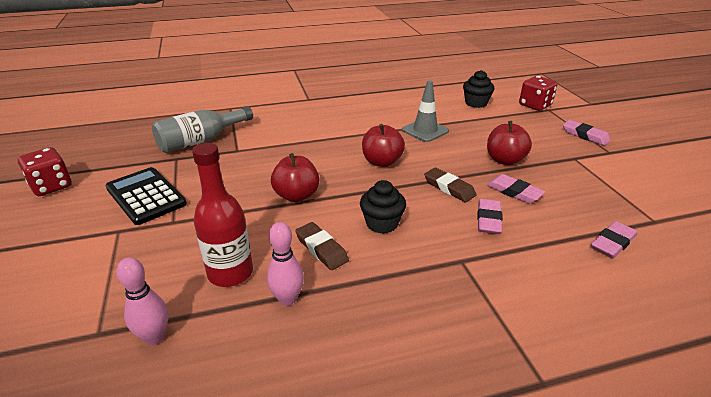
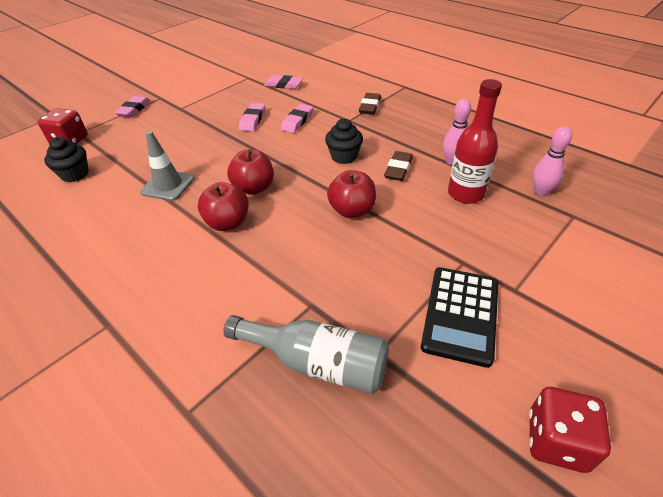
camera: 120 degrees left, 10 degrees up
brown eraser [424,168,476,202] -> brown eraser moved to [359,93,381,115]
pink eraser [477,199,503,234] -> pink eraser turned 45 degrees counterclockwise [281,104,313,133]
red apple [487,121,532,165] -> red apple moved to [198,182,249,231]

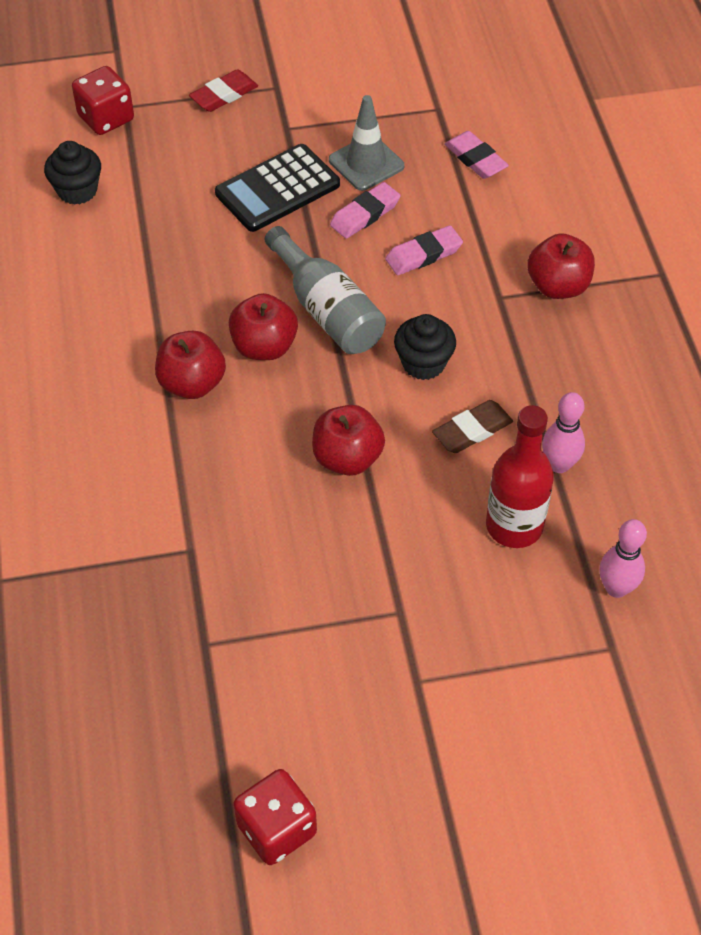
camera: 35 degrees right, 10 degrees up
pink eraser [115,96,150,117] -> red eraser [189,69,258,112]
grey traffic cone [140,131,195,201] -> grey traffic cone moved to [329,95,404,191]
grey bottle [223,315,389,394] -> grey bottle moved to [265,226,386,354]
brown eraser [359,93,381,115] -> red apple [527,233,595,299]
black calculator [421,267,498,368] -> black calculator moved to [215,144,340,232]

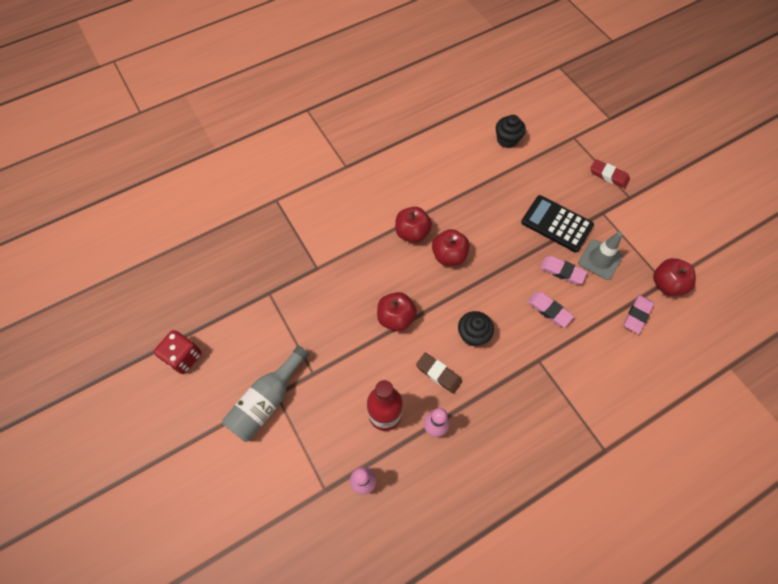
camera: 70 degrees right, 10 degrees up
red dice [72,66,134,135] -> none
grey bottle [265,226,386,354] -> grey bottle moved to [223,346,309,442]
red apple [527,233,595,299] -> red apple moved to [653,258,696,296]

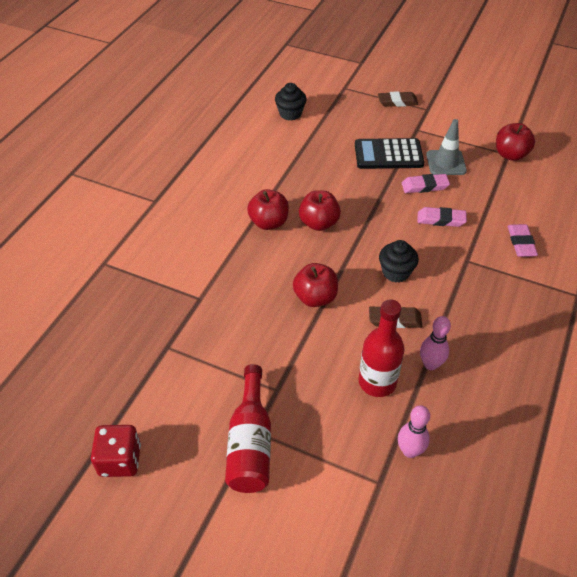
camera: 35 degrees left, 15 degrees down
grey bottle [223,346,309,442] -> red bottle [225,364,271,493]
red eraser [590,159,630,189] -> brown eraser [378,91,419,107]
pink eraser [624,295,654,334] -> pink eraser moved to [508,224,538,257]

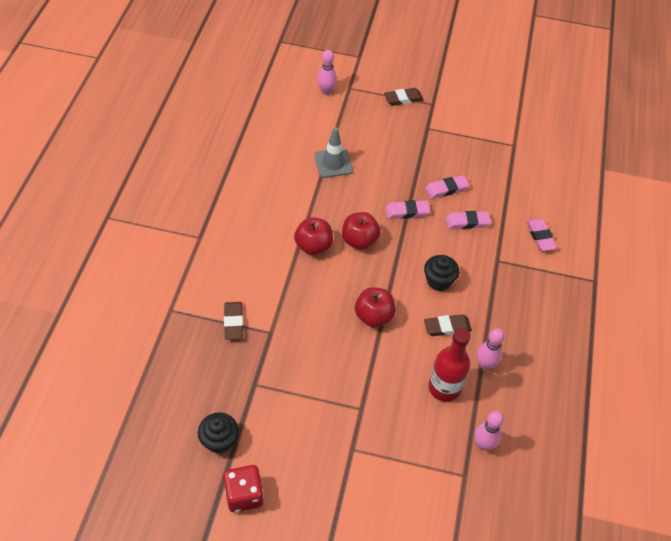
camera: 15 degrees left, 5 degrees up
red bottle [225,364,271,493] -> none
black cupcake [275,83,307,120] -> black cupcake moved to [198,412,239,454]
black calculator [355,138,424,169] -> none
grey traffic cone [426,119,467,175] -> grey traffic cone moved to [314,127,353,178]
red apple [496,123,535,161] -> none
none -> brown eraser [224,302,243,340]
none -> pink bowling pin [317,50,337,95]
none -> pink eraser [385,200,430,219]

